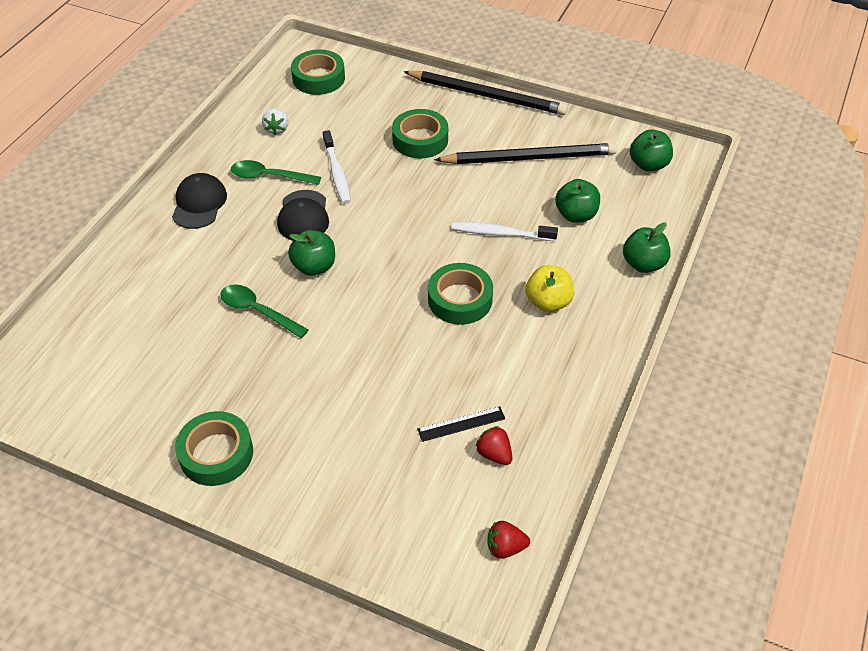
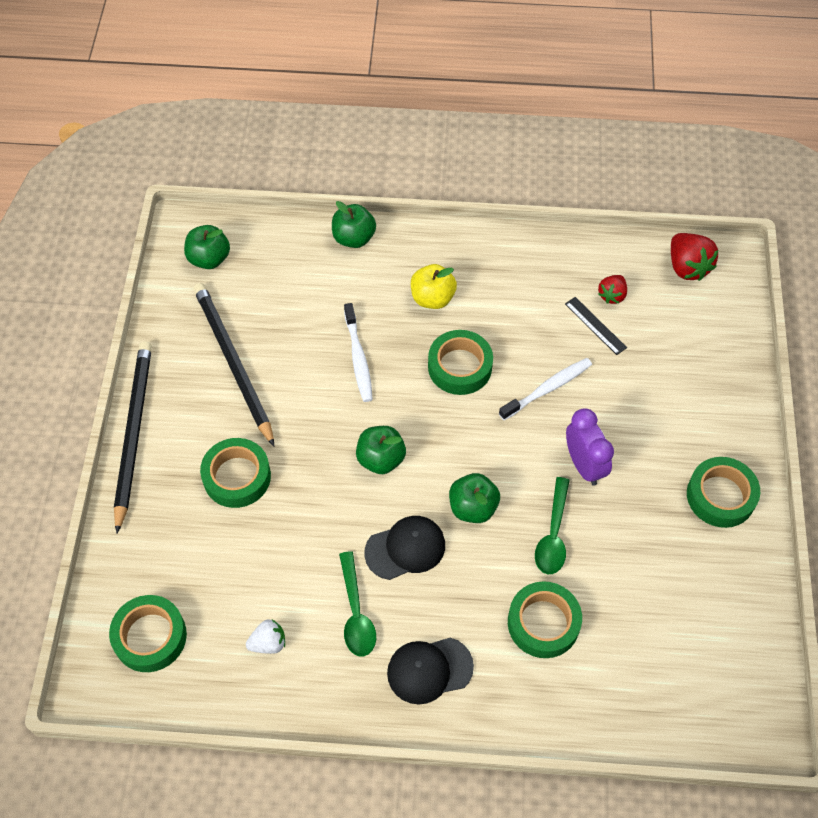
camera: 110 degrees left, 10 degrees up
white toothbrush [323,130,351,204] -> white toothbrush moved to [499,358,592,420]
red strawberry [487,521,530,559] -> red strawberry [671,233,718,281], size x1.63
green apple [555,179,600,223] -> green apple moved to [356,426,406,474]
none -> green tape [508,581,582,658]
none -> purple clock [566,408,614,486]

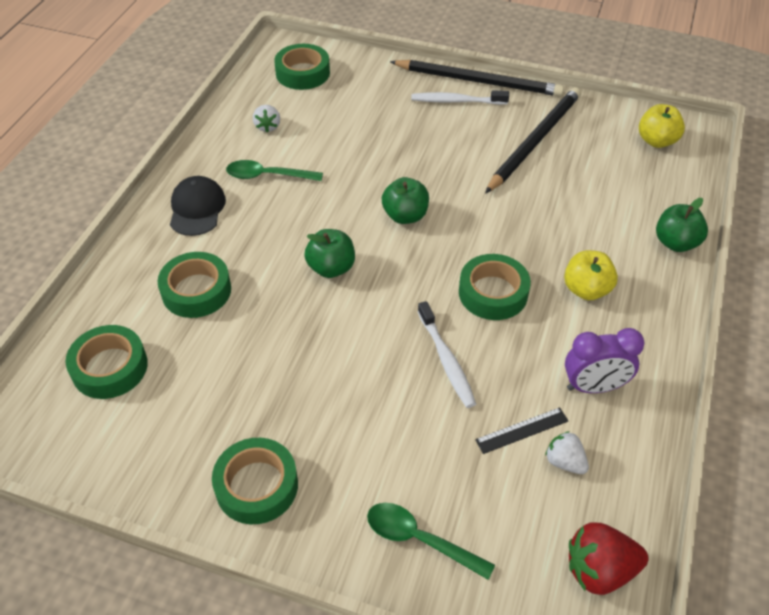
camera: 105 degrees right, 10 degrees down
green apple [184,225,230,269] -> yellow apple [639,104,685,148]
black pencil [193,283,274,446] -> black pencil turned 45 degrees counterclockwise [485,87,581,194]
green tape [200,438,271,508] -> green tape moved to [65,325,148,399]
white toothbrush [344,303,373,402] -> white toothbrush moved to [411,90,509,105]
black cap [364,516,445,580] -> none
green spoon [535,477,570,574] -> green spoon moved to [367,503,495,580]
purple clock [566,408,614,486] -> purple clock moved to [565,328,645,393]
red strawberry [598,275,627,304] -> white strawberry [545,431,589,474]

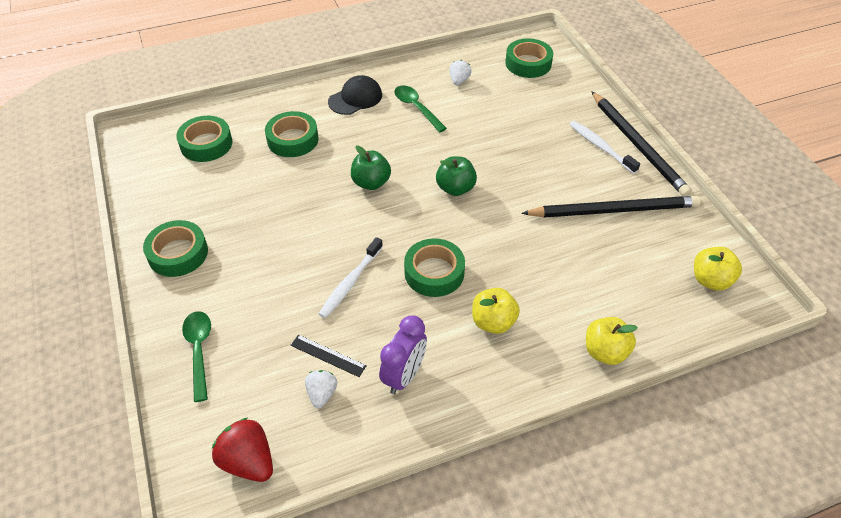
camera: 50 degrees right, 0 degrees up
white strawberry [253,105,280,133] -> white strawberry turned 150 degrees clockwise [449,60,472,85]
purple clock [565,328,645,393] -> purple clock turned 105 degrees counterclockwise [379,315,427,394]
green apple [656,198,708,252] -> yellow apple [586,317,638,365]

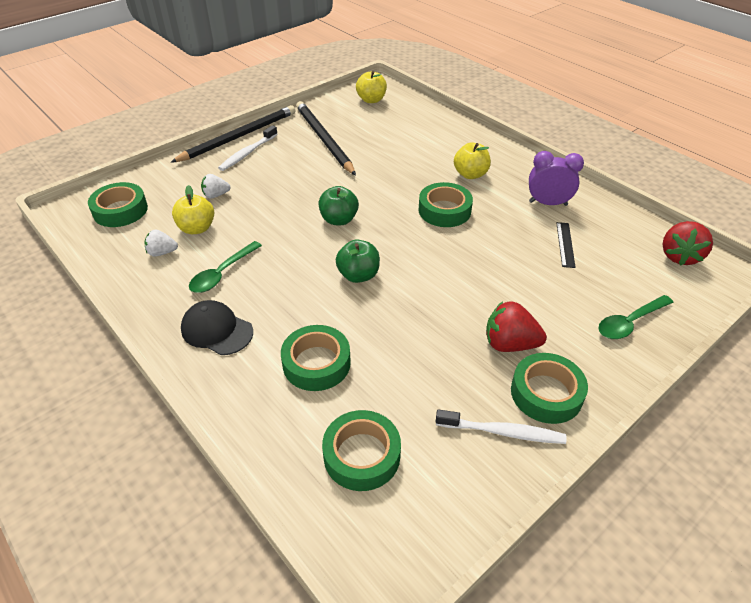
camera: 110 degrees left, 5 degrees down
white strawberry [305,370,337,408] -> white strawberry moved to [201,174,231,199]
white toothbrush [319,237,383,318] -> white toothbrush moved to [436,409,567,444]
yellow apple [586,317,638,365] -> yellow apple moved to [172,185,214,234]
none -> red strawberry [486,301,547,352]

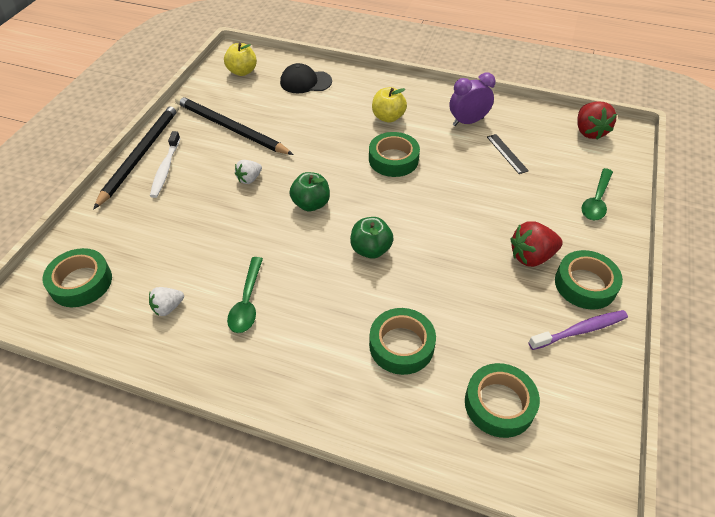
camera: 30 degrees left, 5 degrees up
yellow apple [172,185,214,234] -> none
black cap [181,300,253,355] -> black cap moved to [280,63,332,93]
white strawberry [201,174,231,199] -> white strawberry moved to [235,160,262,184]
white toothbrush [436,409,567,444] -> purple toothbrush [528,310,628,350]

